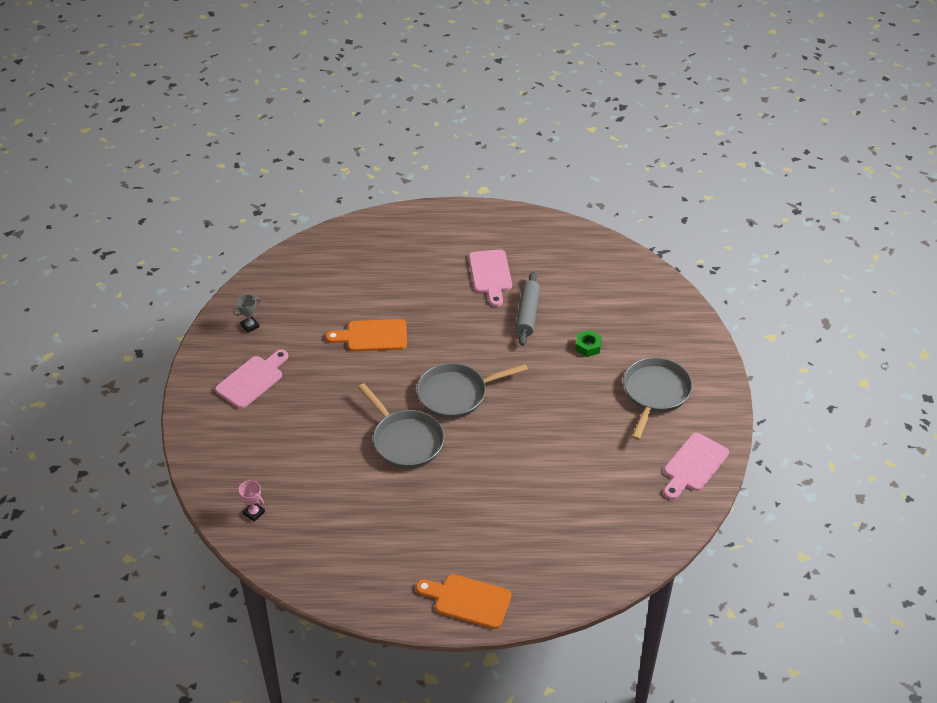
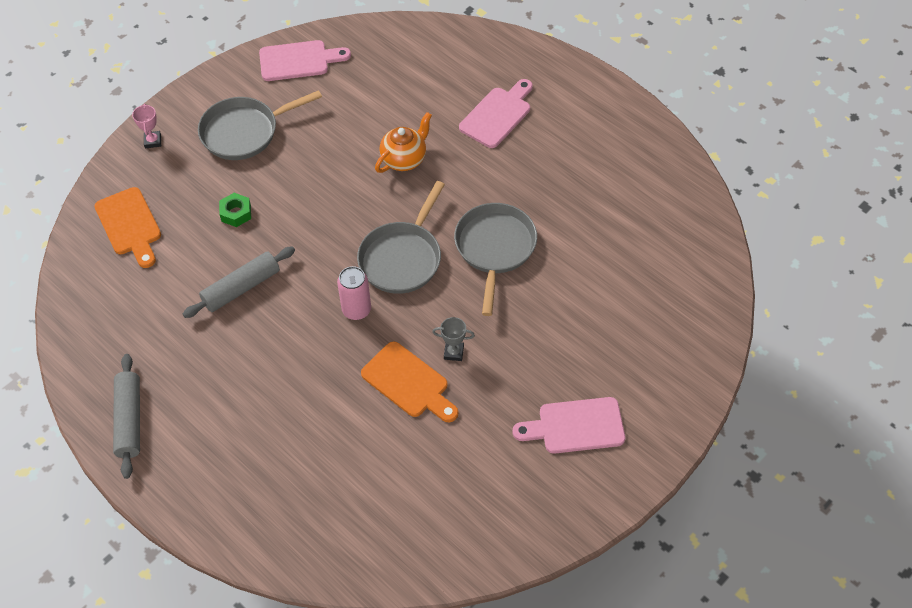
camera: 135 degrees left, 10 degrees up
grey trophy [233,295,261,333] -> grey trophy moved to [432,317,475,361]
pink trophy [237,480,265,522] -> pink trophy moved to [132,104,161,148]
orange cutting board [416,574,512,629] -> orange cutting board moved to [94,187,161,268]
grey pan [417,363,528,419] -> grey pan turned 90 degrees clockwise [357,181,445,294]
pink cutting board [469,249,512,307] -> pink cutting board moved to [459,79,533,148]
none -> grey rolling pin [113,354,140,479]
none -> pink can [337,266,371,320]
none -> orange teapot [375,112,432,173]

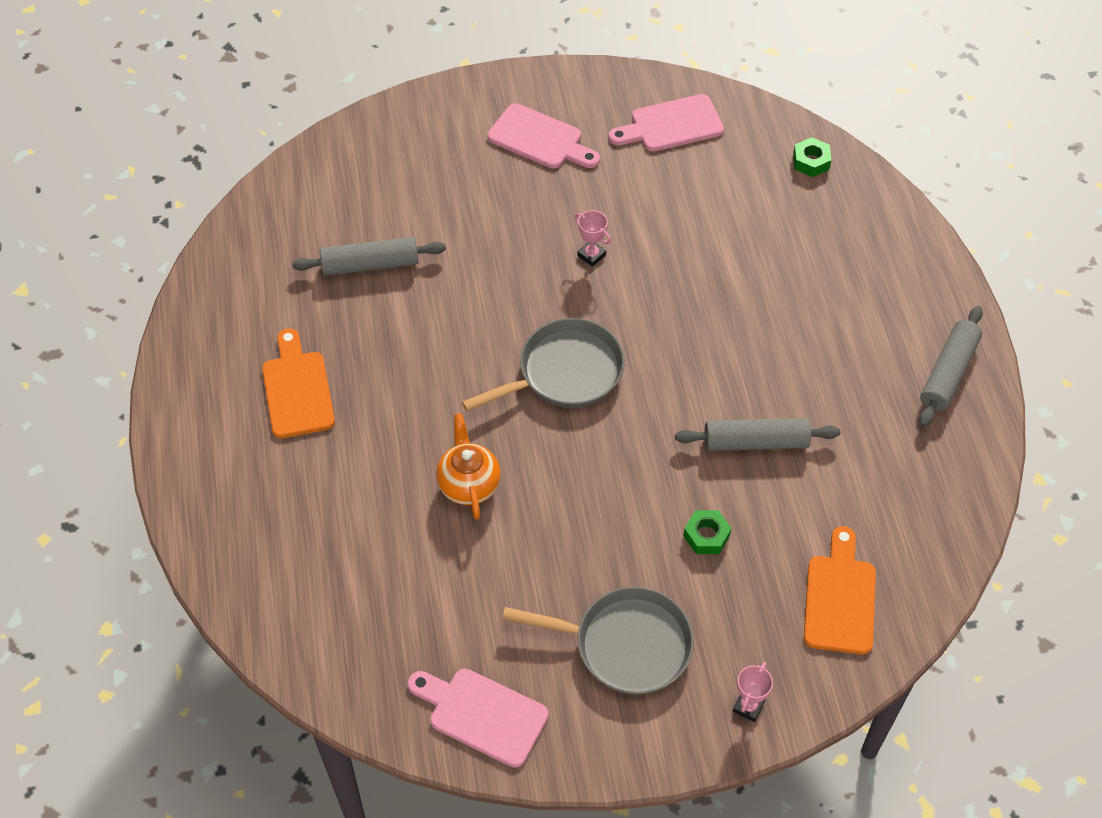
camera: 145 degrees left, 0 degrees up
pink can [337,266,371,320] -> none
orange cutting board [361,341,458,422] -> orange cutting board moved to [262,328,335,439]
orange teapot [375,112,432,173] -> orange teapot turned 90 degrees clockwise [436,414,501,520]
grey trophy [432,317,475,361] -> pink trophy [574,210,611,267]
grey pan [454,203,537,316] -> none
pink cutting board [459,79,533,148] -> pink cutting board moved to [608,94,724,152]
none -> grey rolling pin [292,237,446,276]
none -> green nut [793,137,831,177]

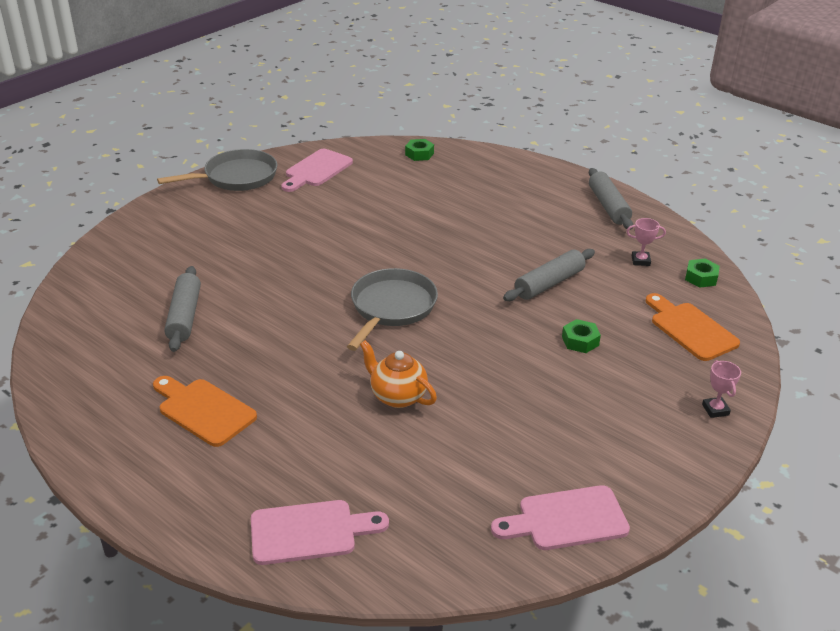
camera: 40 degrees left, 20 degrees down
grey rolling pin [292,237,446,276] -> grey rolling pin turned 45 degrees counterclockwise [164,266,201,352]
pink cutting board [488,103,600,168] -> pink cutting board moved to [251,500,389,565]
grey pan [502,587,694,695] -> grey pan moved to [157,149,277,191]
pink trophy [574,210,611,267] -> pink trophy moved to [626,218,666,266]
none -> green nut [685,259,720,288]

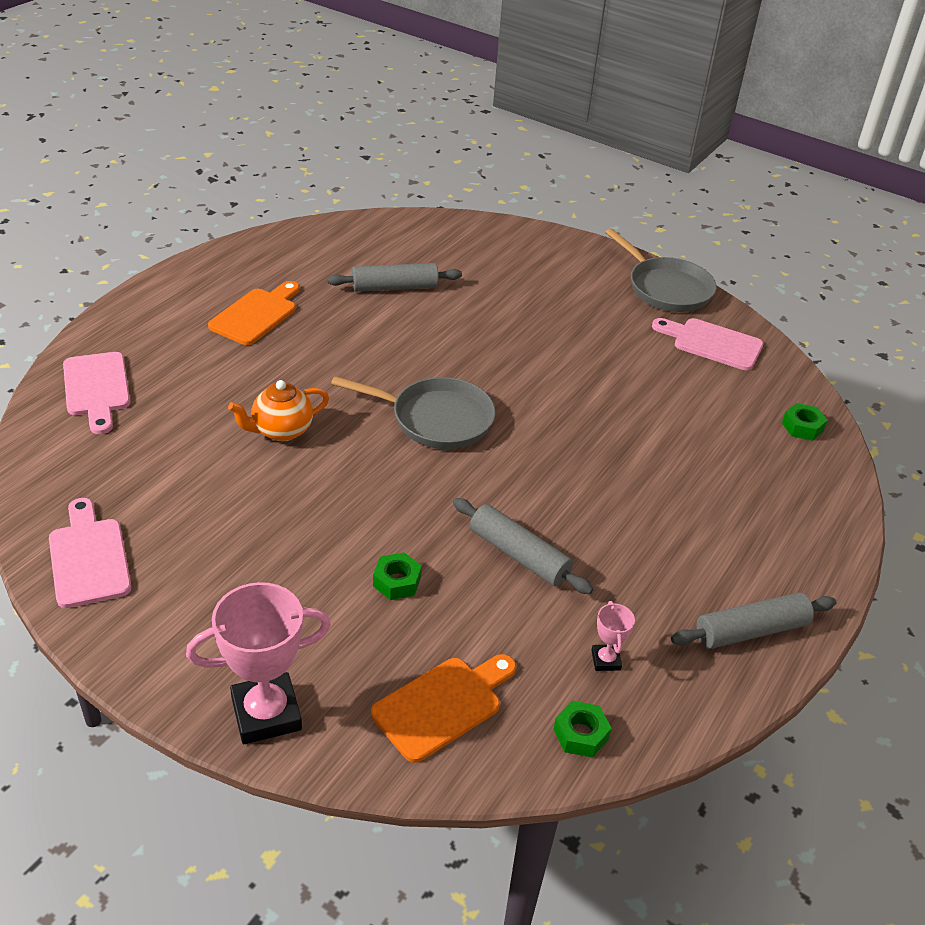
camera: 80 degrees right, 5 degrees up
orange teapot [360,340,437,408] -> orange teapot turned 150 degrees counterclockwise [228,380,329,441]
pink trophy [702,360,741,418] -> pink trophy [186,582,331,744], size x2.13

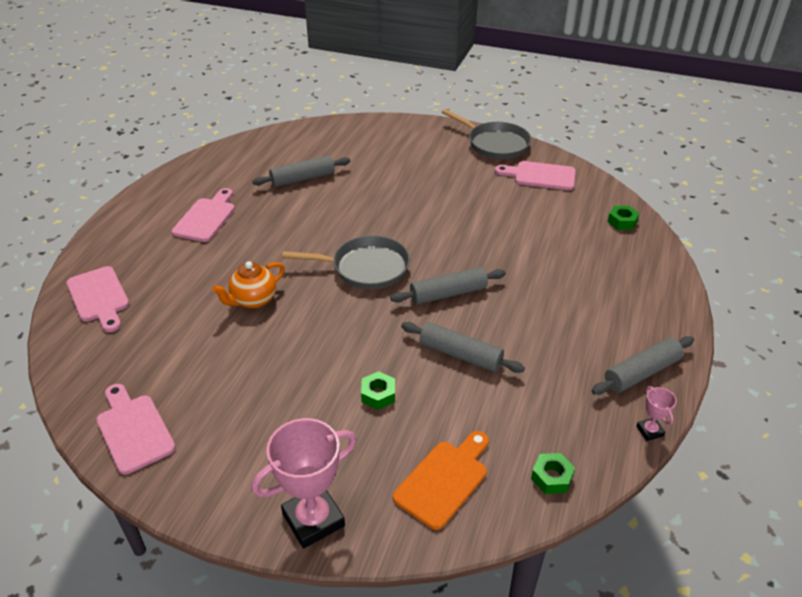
camera: 10 degrees left, 0 degrees up
orange cutting board [208,281,300,345] -> pink cutting board [171,188,235,242]
pink trophy [591,601,635,671] -> pink trophy moved to [637,386,677,441]
none -> grey rolling pin [390,267,506,305]

